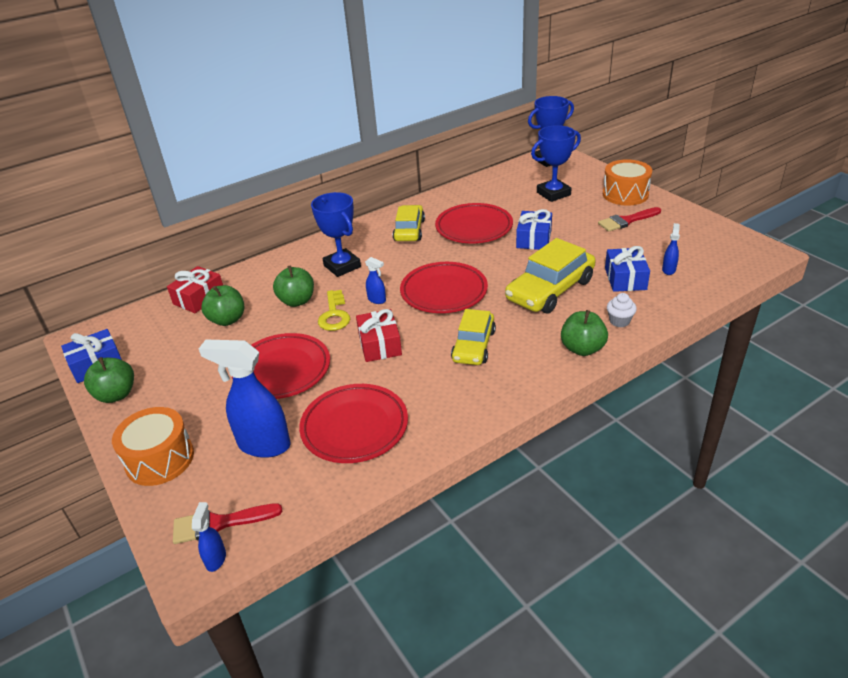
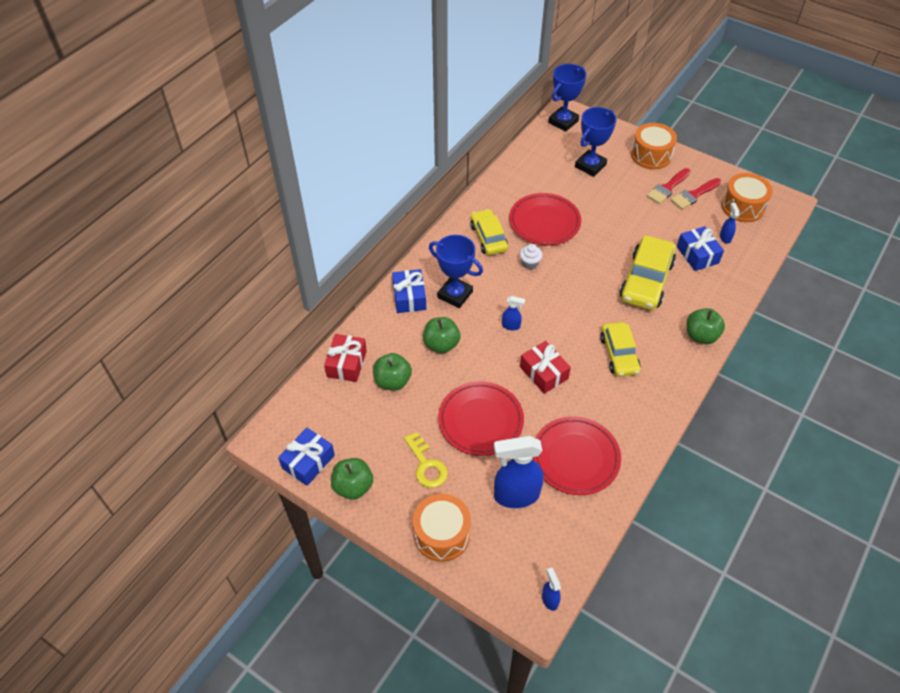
camera: 25 degrees left, 15 degrees up
red brush [173,503,282,544] -> red brush moved to [671,178,721,209]
yellow key [318,290,350,331] -> yellow key moved to [404,432,448,488]
red plate [400,262,488,313] -> none
blue gift [516,209,552,250] -> blue gift moved to [392,269,426,313]
white cupcake [607,293,637,328] -> white cupcake moved to [520,244,542,270]
none -> orange drum [721,173,773,222]

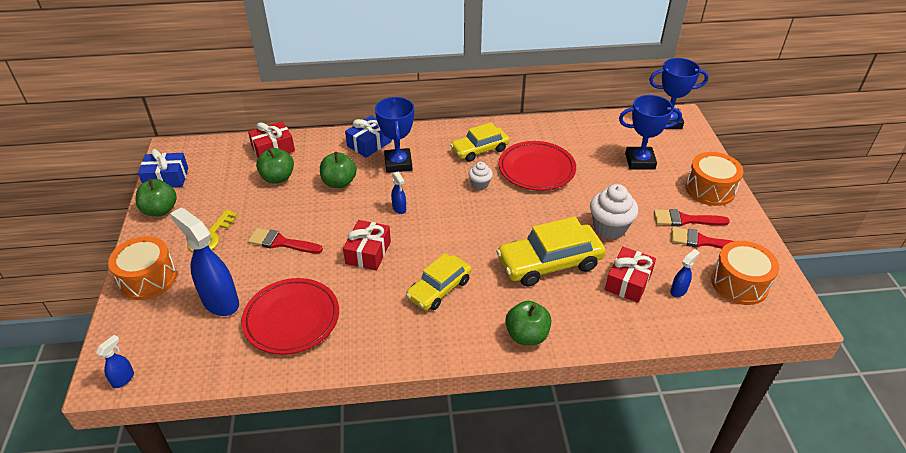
camera: 50 degrees right, 10 degrees down
red plate [438,382,524,456] -> red brush [248,228,323,254]
yellow car [470,209,508,255] -> yellow car turned 150 degrees counterclockwise [450,122,510,162]
blue gift [677,226,724,271] -> red gift [605,247,656,303]
none -> white cupcake [590,184,638,239]

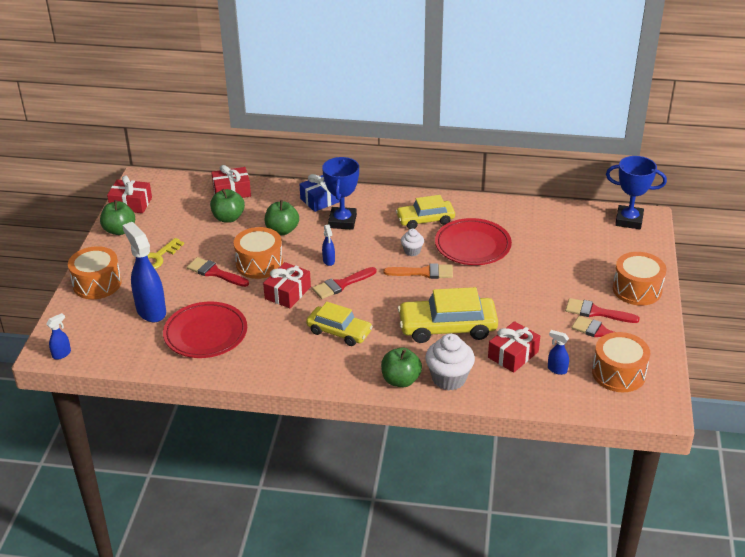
camera: 15 degrees right, 5 degrees down
blue gift [138,149,188,187] -> red gift [107,175,152,213]
yellow car [406,253,472,310] -> yellow car turned 120 degrees counterclockwise [306,302,373,346]
white cupcake [590,184,638,239] -> white cupcake moved to [425,334,475,391]
blue trophy [619,95,682,170] -> none
blue spray bottle [670,249,699,297] -> blue spray bottle turned 120 degrees counterclockwise [548,330,569,375]
none -> orange drum [234,227,283,279]
none -> red brush [312,267,376,299]
none -> orange brush [384,263,453,279]

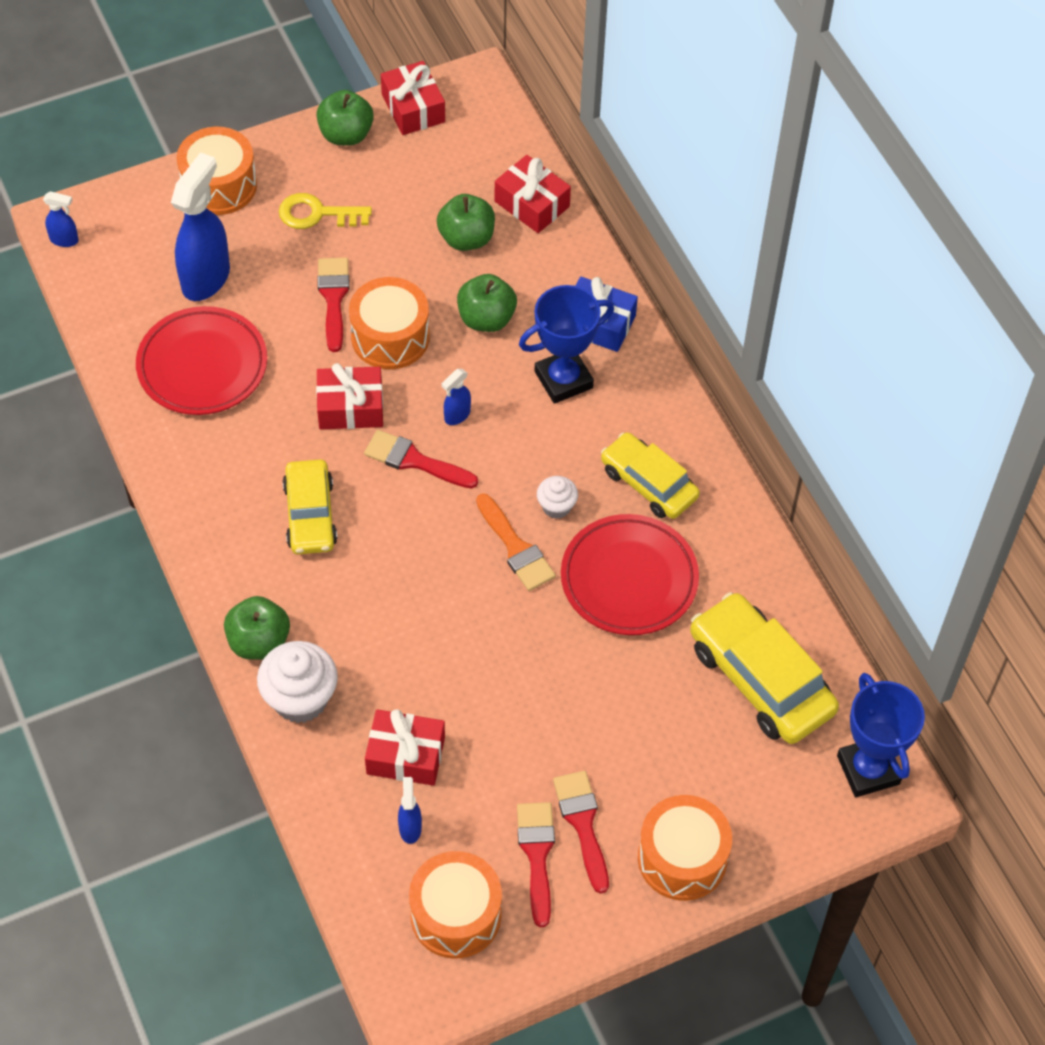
camera: 55 degrees right, 20 degrees up
yellow car [398,287,498,343] -> yellow car moved to [690,592,839,744]

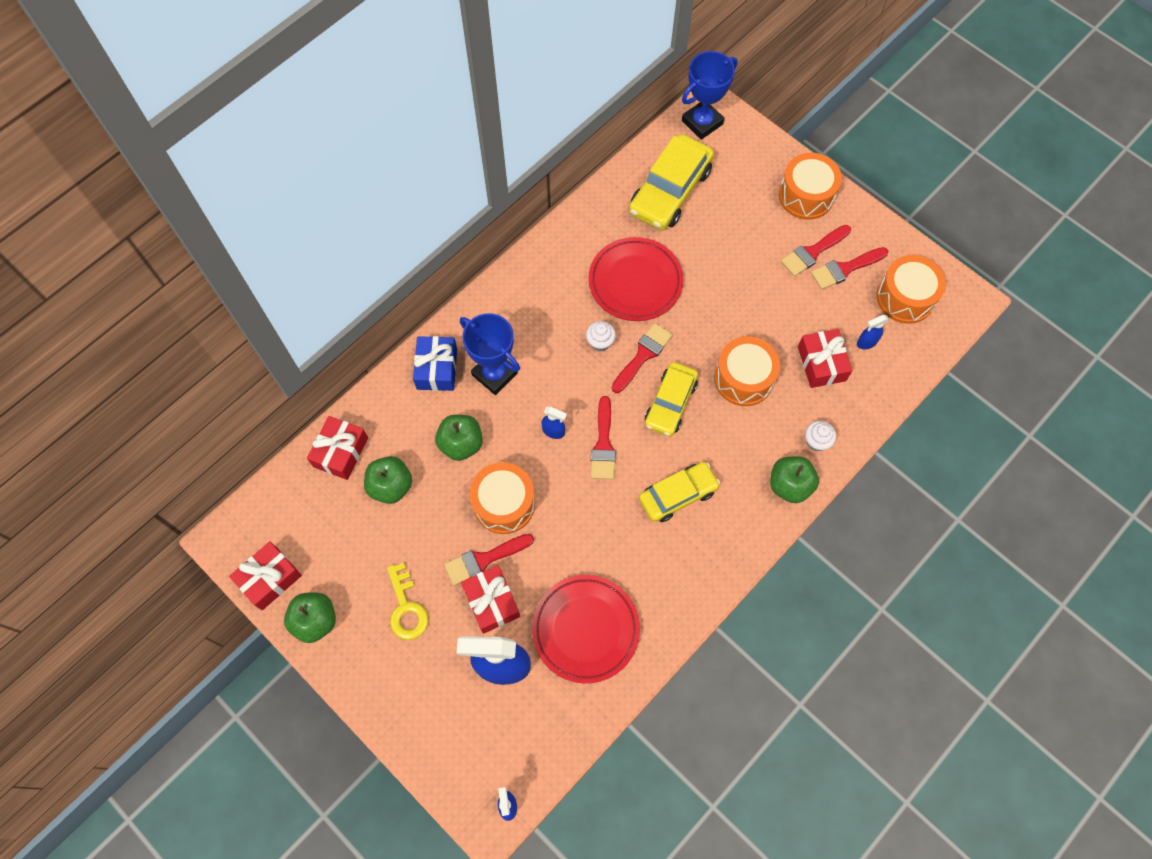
camera: 110 degrees left, 10 degrees up
orange drum [177,127,257,215] -> orange drum moved to [714,336,780,406]
white cupcake [257,641,338,723] -> white cupcake [805,421,836,451], size x0.55
red gift [316,363,383,429] -> red gift moved to [461,565,520,634]
orange brush [476,493,556,591] -> red brush [612,323,673,393]
yellow car [601,432,700,519] -> yellow car moved to [645,362,698,436]

